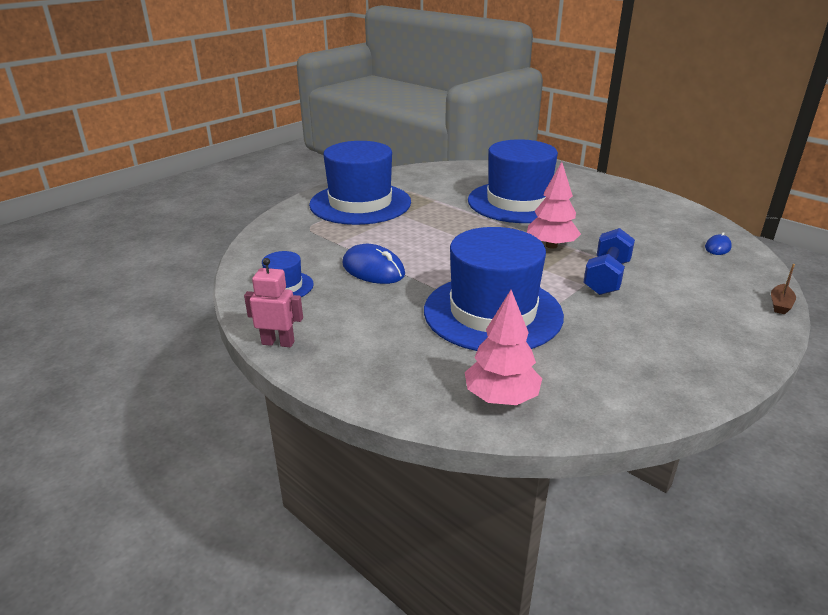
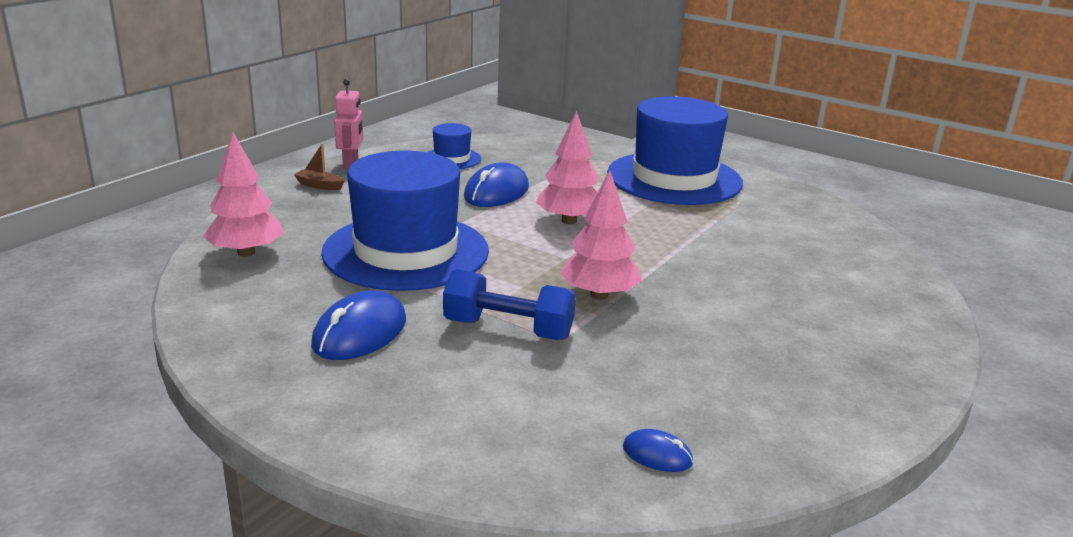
camera: 80 degrees right, 5 degrees down
blue hat [468,139,558,223] -> none
brown boat [771,264,796,314] -> brown boat moved to [294,143,345,190]
none -> blue mouse [311,290,406,360]
none -> pink tree [536,111,599,224]

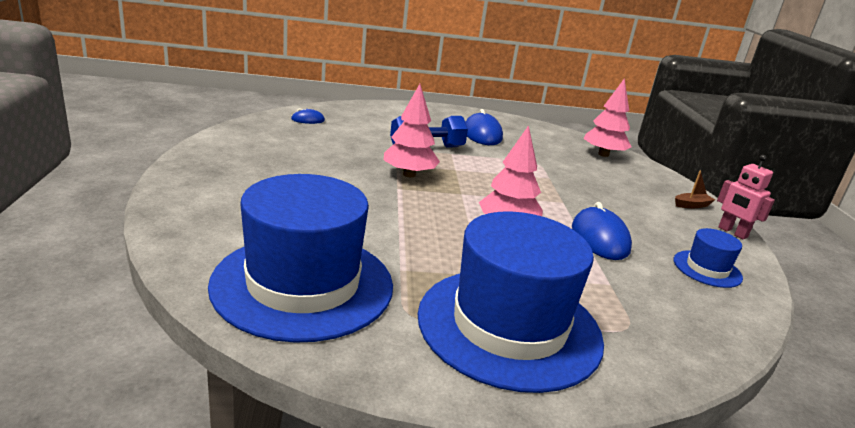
camera: 140 degrees right, 0 degrees up
blue hat [321,151,489,291] -> blue hat moved to [208,174,393,343]

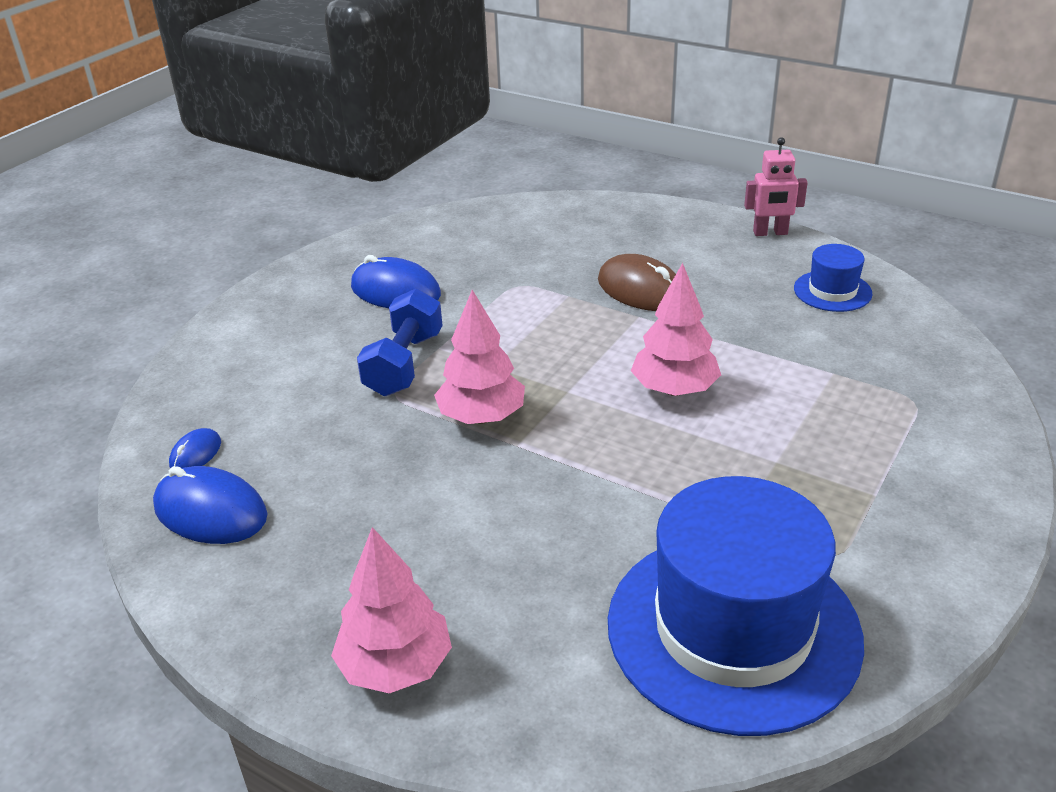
camera: 50 degrees left, 10 degrees up
blue hat [418,211,604,393] -> none
blue mouse [572,202,632,260] -> blue mouse moved to [153,466,268,544]
pink tree [583,78,631,157] -> pink tree moved to [331,527,452,693]
brown boat [675,170,715,208] -> none
none -> brown mouse [598,254,676,311]

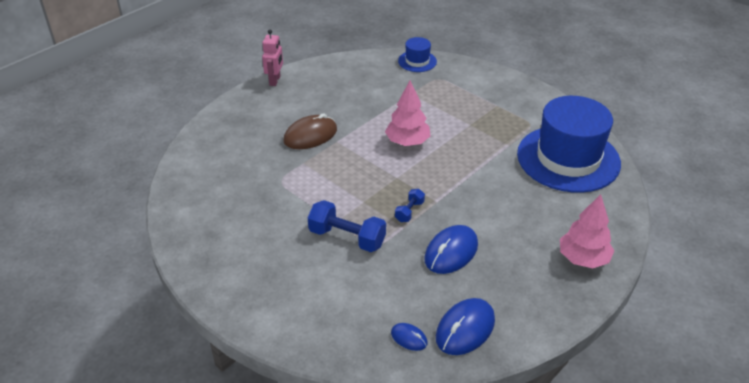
camera: 80 degrees left, 5 degrees up
blue mouse [351,255,441,308] -> blue mouse moved to [424,225,478,274]
pink tree [434,290,525,424] -> blue dumbbell [395,189,425,222]
blue hat [794,244,873,312] -> blue hat moved to [398,37,437,72]

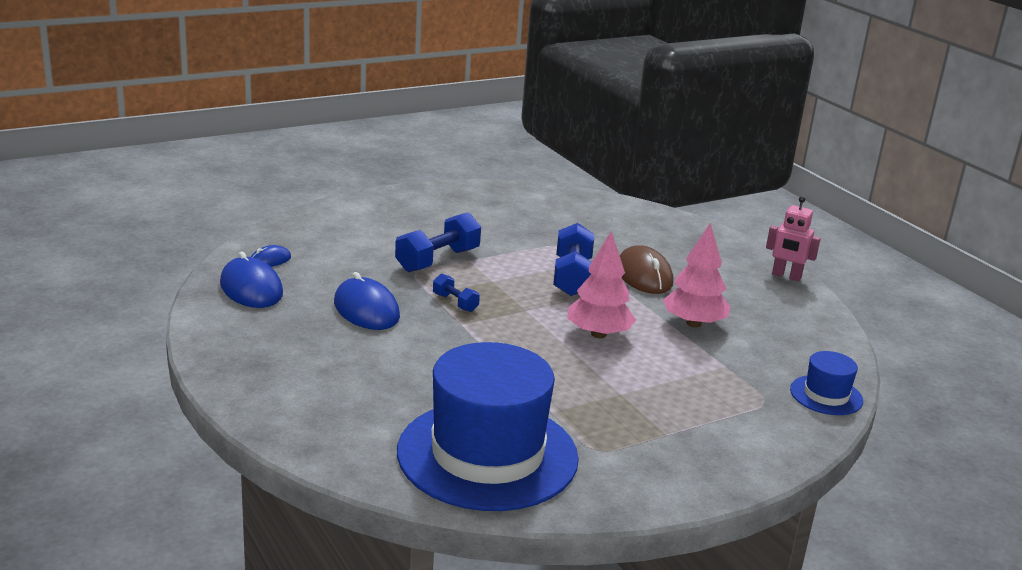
camera: 105 degrees right, 15 degrees down
pink tree [560,194,614,268] -> pink tree moved to [663,223,730,328]
none -> blue dumbbell [553,223,594,296]

